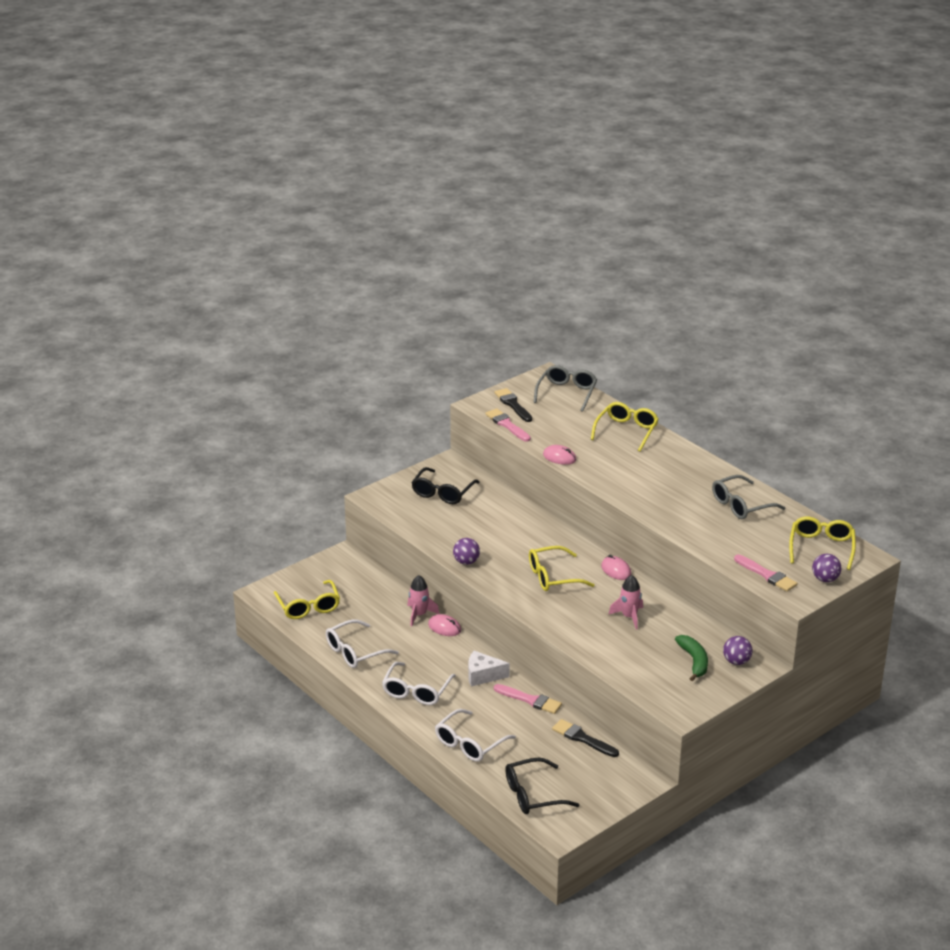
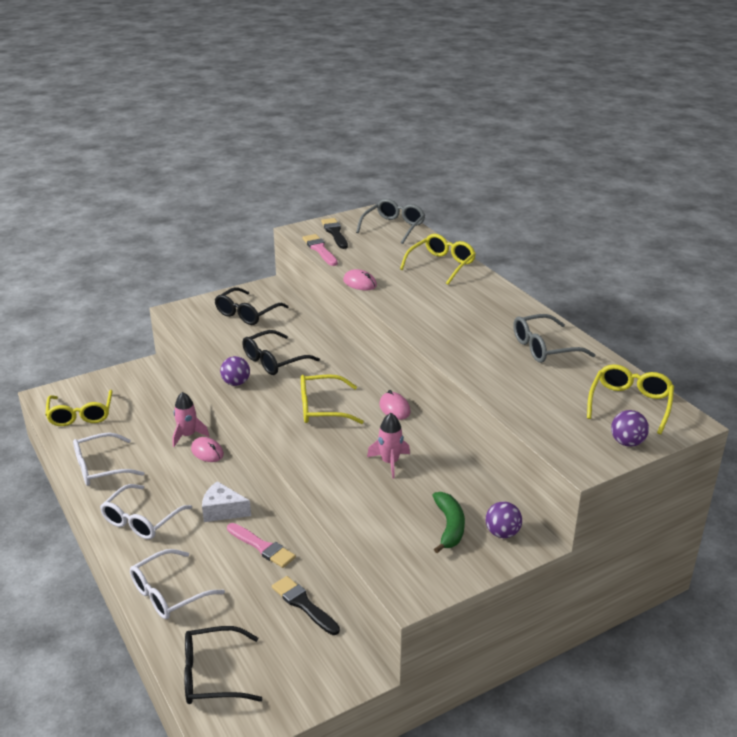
camera: 10 degrees right, 0 degrees up
pink brush [734,554,798,592] -> none
none -> black glasses [242,330,320,375]

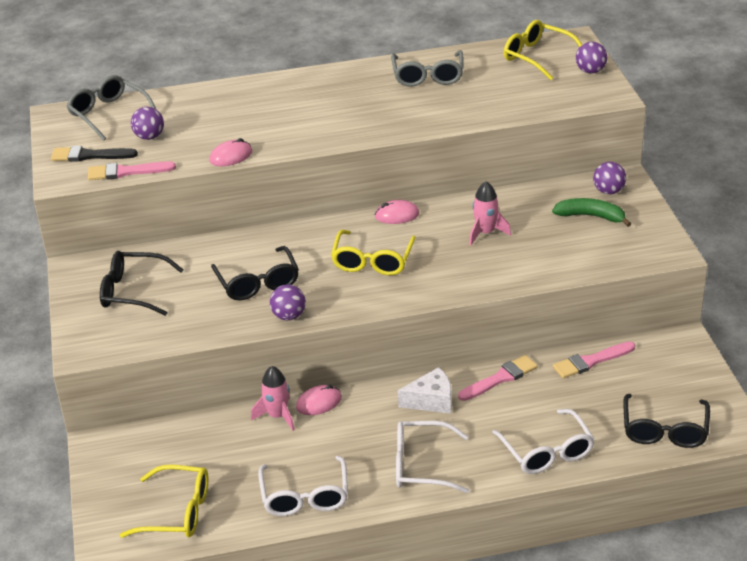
camera: 70 degrees left, 5 degrees up
white glasses [100,484,192,539] -> white glasses turned 135 degrees clockwise [396,421,469,493]
white cheese [202,481,251,522] -> white cheese turned 135 degrees counterclockwise [398,367,452,414]
black glasses [214,287,288,325] -> black glasses turned 135 degrees clockwise [100,251,184,316]
black brush [272,576,340,635] -> pink brush [553,342,635,379]
yellow glasses [400,234,476,285] -> none
none -> purple ball [131,107,164,140]

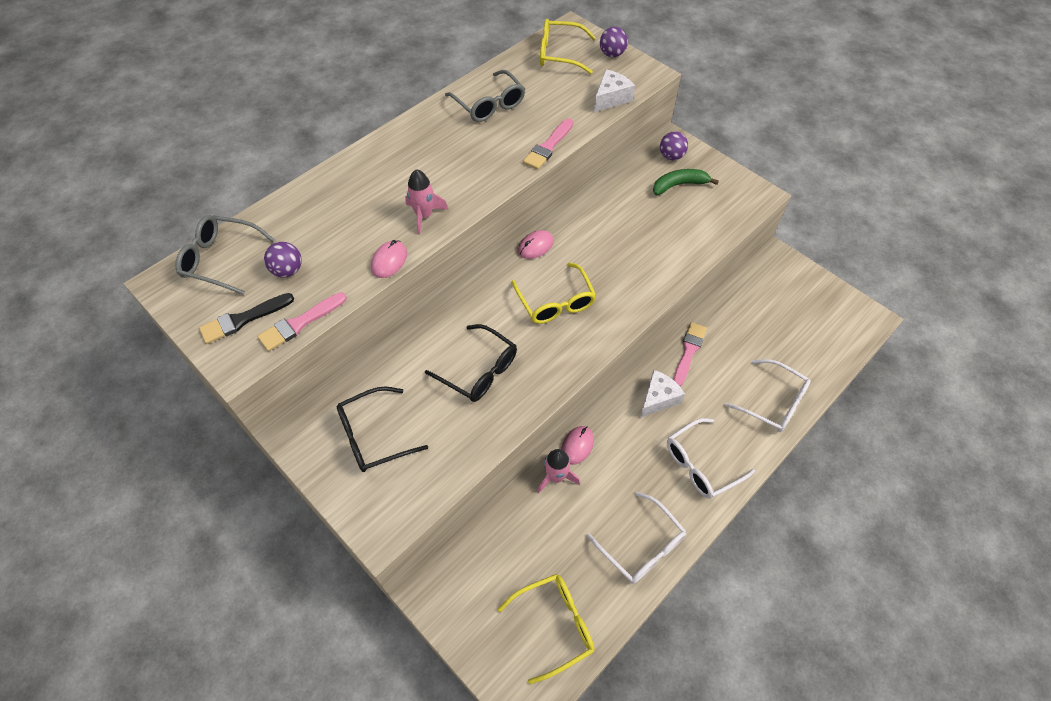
camera: 35 degrees left, 20 degrees up
purple ball [270,284,306,320] -> none
pink rocket [469,181,511,245] -> pink rocket moved to [405,169,448,235]
pink brush [553,342,635,379] -> pink brush moved to [523,118,573,170]
black glasses [623,394,710,448] -> none
none -> white cheese [594,69,635,112]

